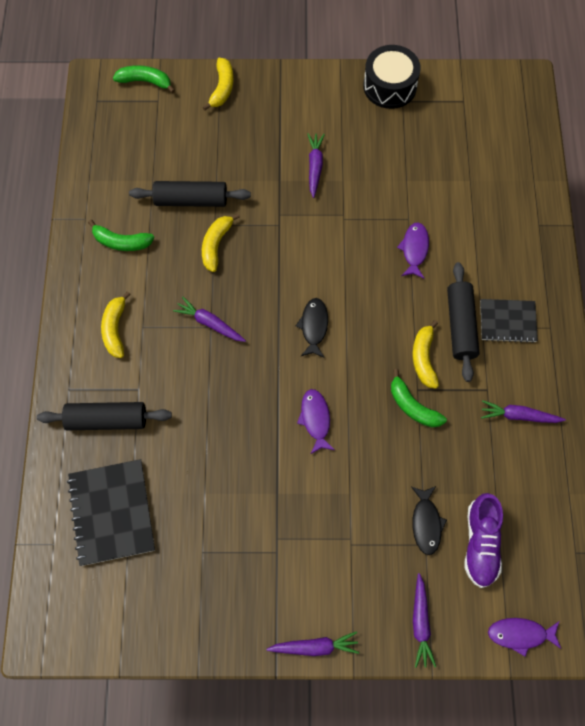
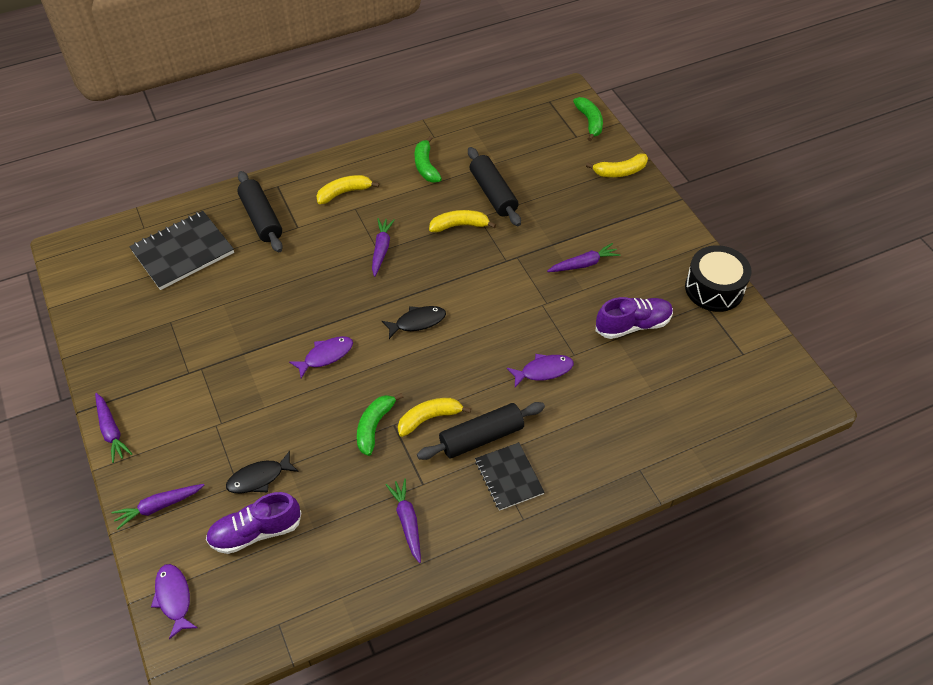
camera: 65 degrees right, 15 degrees down
none -> purple shoe [596,297,673,339]

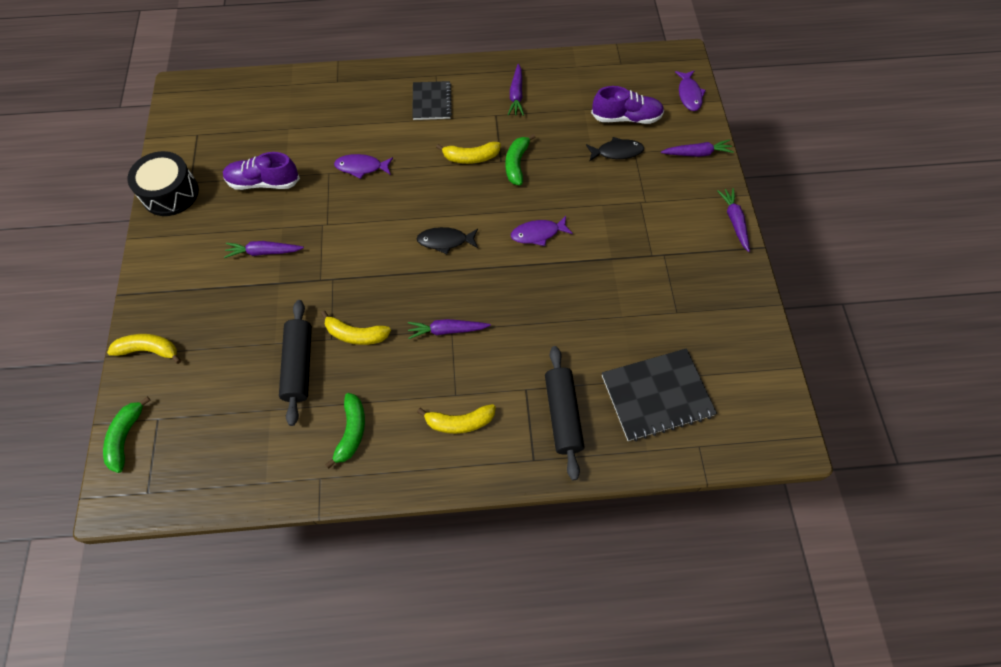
camera: 160 degrees left, 10 degrees up
green banana [357,393,403,456] -> green banana turned 150 degrees clockwise [505,134,535,185]
purple carrot [372,218,394,277] -> purple carrot turned 60 degrees clockwise [408,319,491,339]
black rolling pin [417,402,545,460] -> none

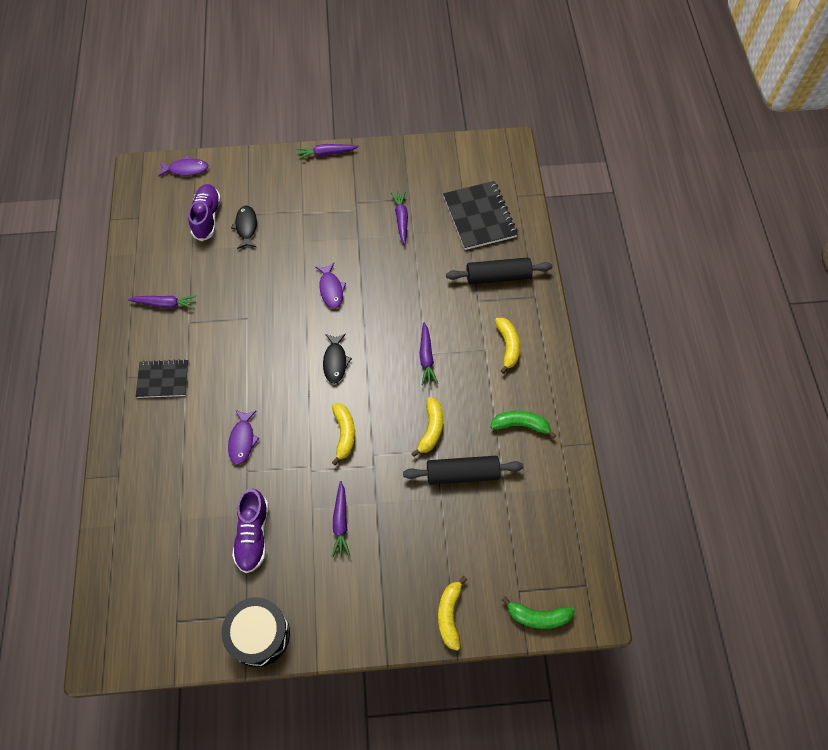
camera: 90 degrees left, 0 degrees up
yellow banana [436,142,501,164] -> yellow banana moved to [332,403,355,465]
green banana [505,134,535,185] -> none
purple carrot [661,140,734,157] -> purple carrot moved to [391,191,408,244]

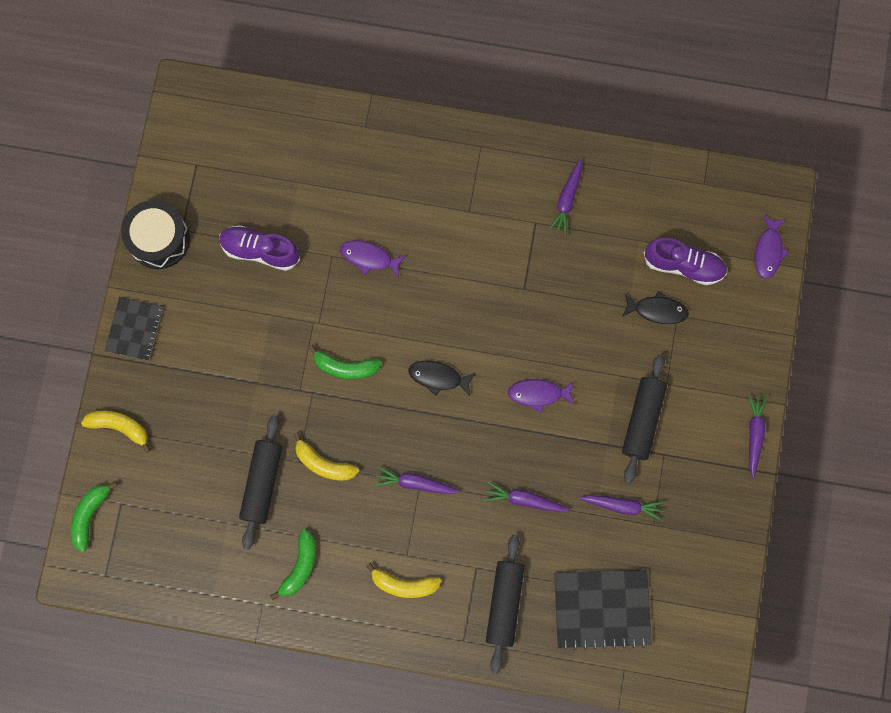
camera: 105 degrees right, 15 degrees up
black notebook [136,359,189,398] -> black notebook moved to [105,297,163,361]
yellow banana [332,403,355,465] -> green banana [308,345,382,380]
purple carrot [332,481,350,557] -> purple carrot moved to [484,482,570,512]
none -> black rolling pin [622,354,667,484]

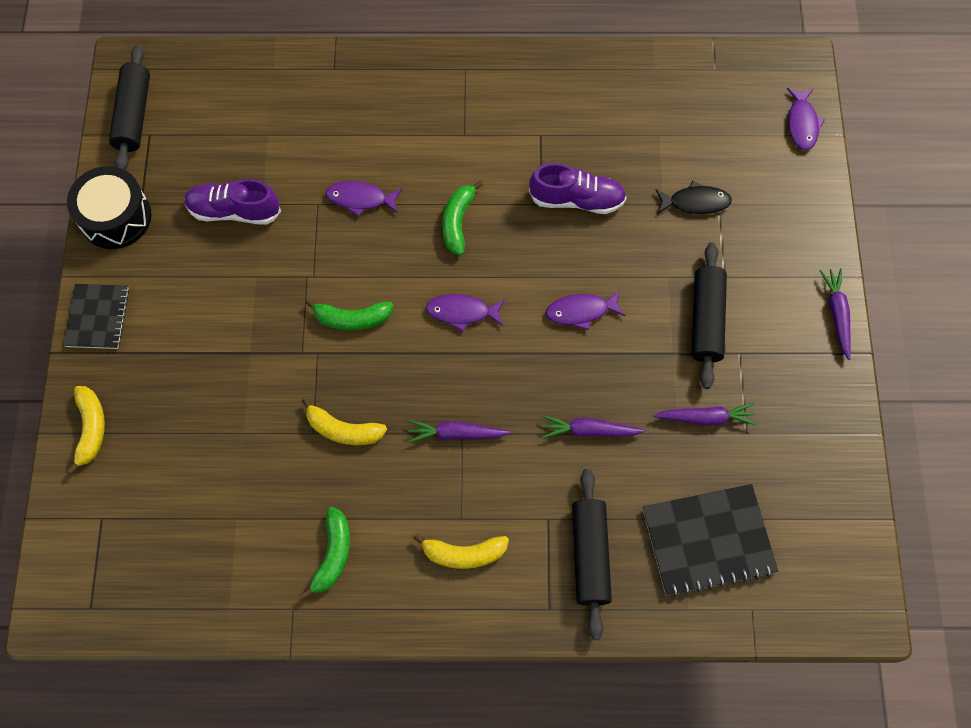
camera: 10 degrees left, 10 degrees down
green banana [71,481,118,552] -> green banana moved to [442,180,483,255]
yellow banana [81,411,151,453] -> yellow banana turned 75 degrees clockwise [67,386,105,474]
black rolling pin [239,415,282,550] -> black rolling pin moved to [109,44,150,170]
black fish [408,361,476,396] -> purple fish [426,294,505,332]
purple carrot [548,158,582,236] -> none
purple shoe [644,238,727,285] -> purple shoe moved to [529,163,627,214]

